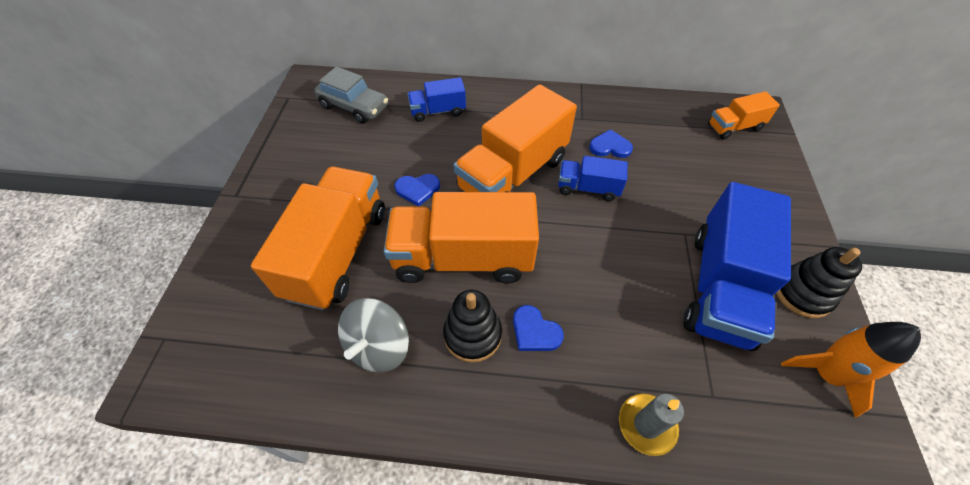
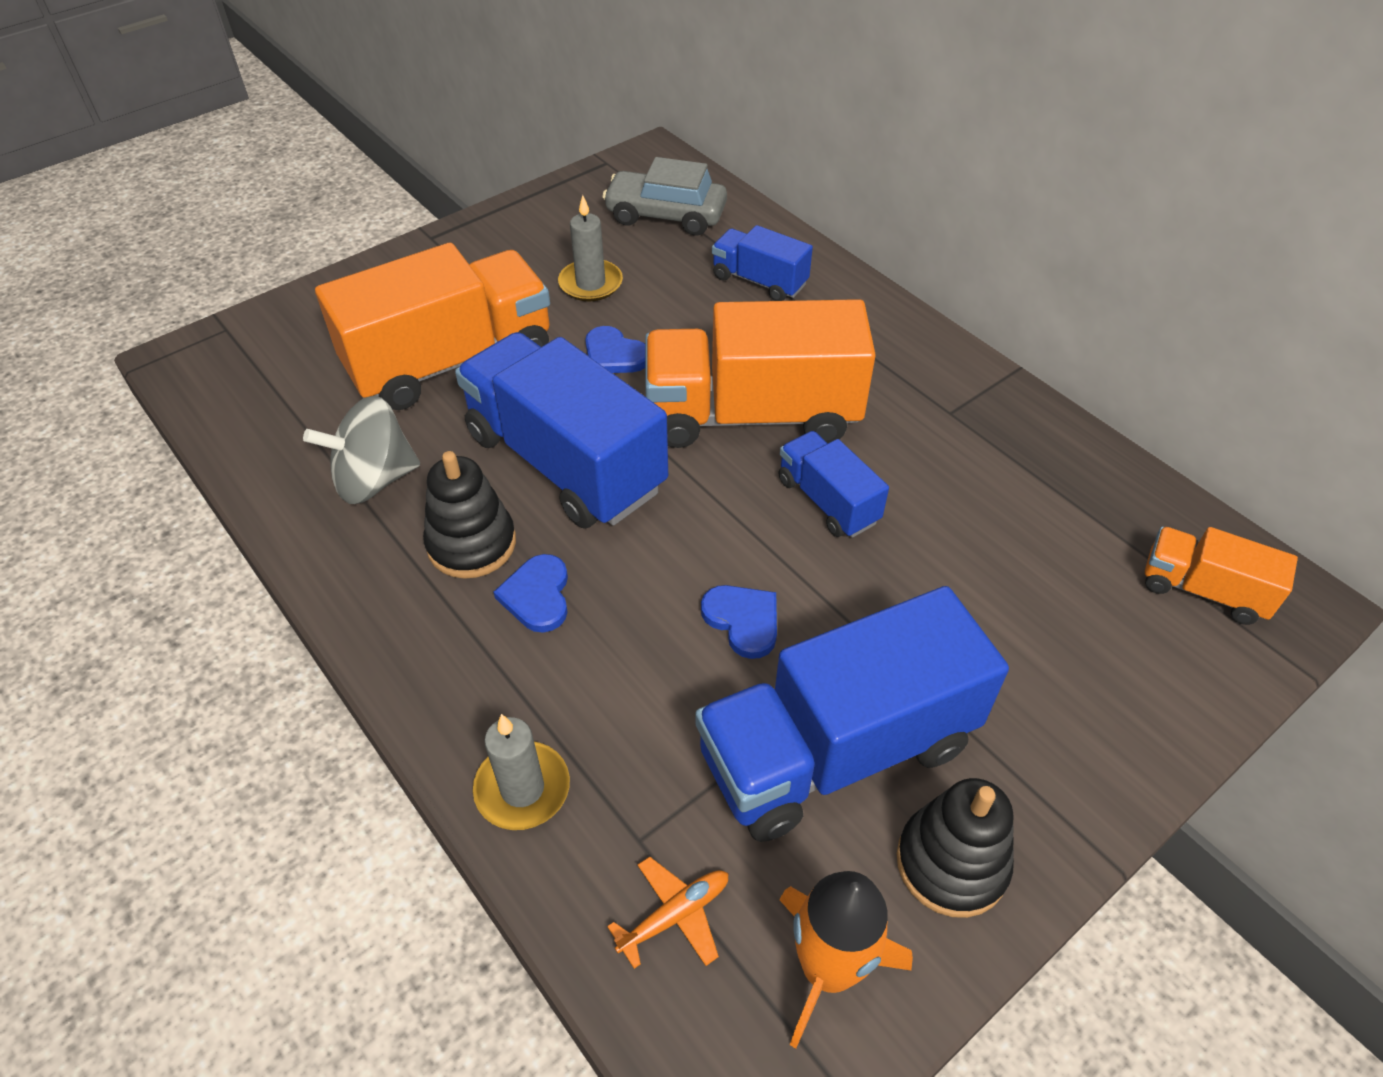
camera: 45 degrees right, 5 degrees down
grey car [314,66,388,124] -> grey car turned 120 degrees clockwise [602,157,727,236]
orange truck [384,192,539,283] -> blue truck [455,332,668,529]
blue heart [589,129,633,158] -> blue heart moved to [701,585,777,659]
none -> grey candle [558,195,623,301]
none -> orange plane [607,857,729,969]

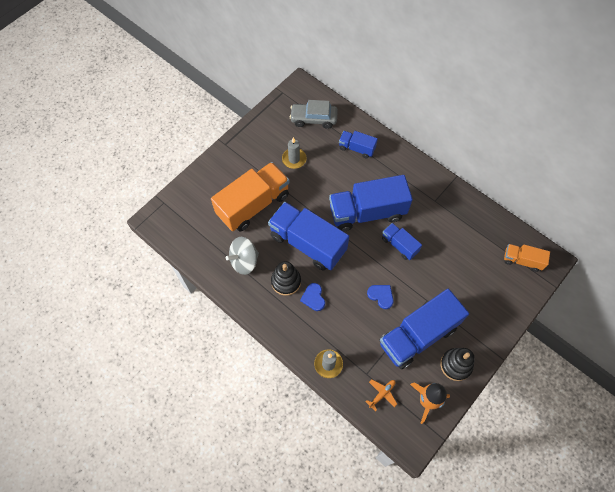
camera: 10 degrees left, 15 degrees up
blue heart [585,326,645,373] -> none
orange truck [645,299,876,448] -> blue truck [329,175,413,232]

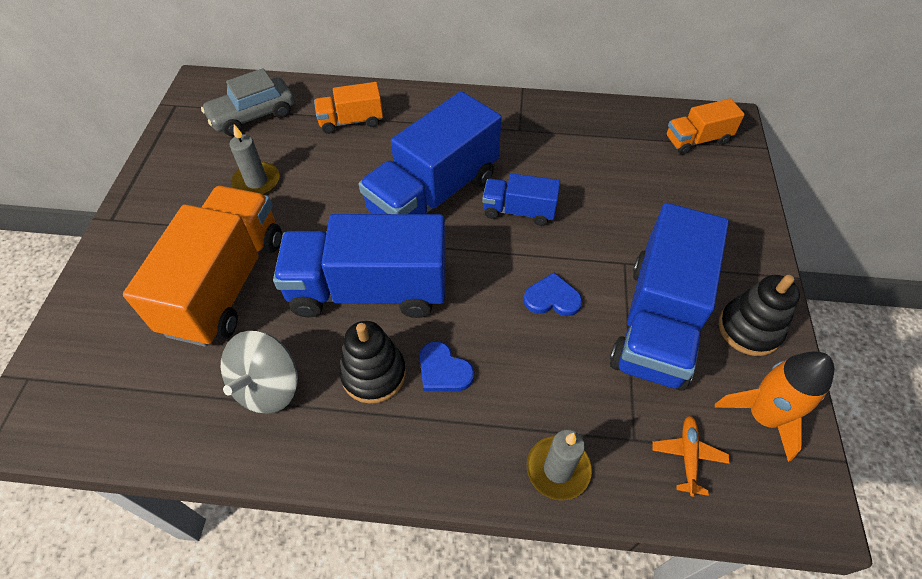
camera: 35 degrees left, 10 degrees down
blue truck [339,131,378,158] -> orange truck [314,82,383,134]

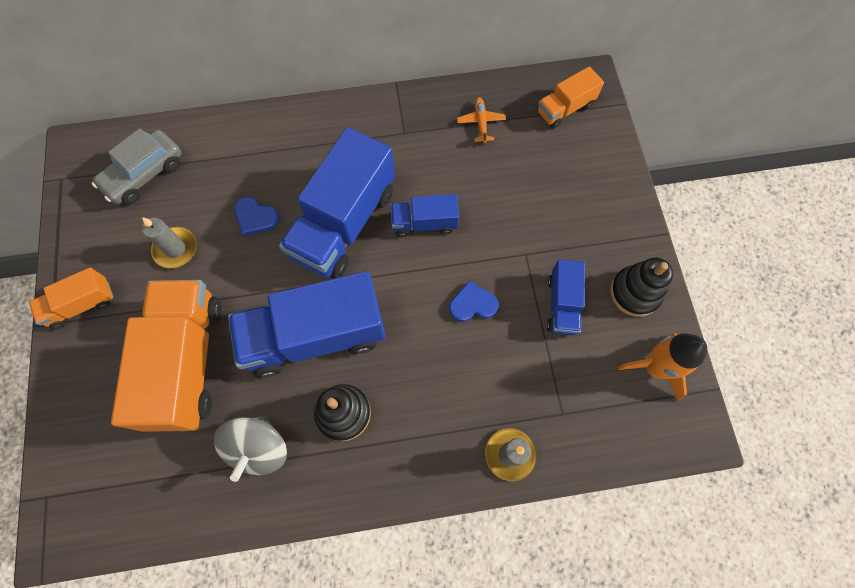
camera: 15 degrees left, 15 degrees up
orange truck [314,82,383,134] -> orange truck moved to [29,268,114,330]
blue heart [420,341,474,391] -> blue heart moved to [234,197,279,236]
blue truck [610,203,729,391] -> blue truck [547,260,585,335], size x0.50
orange plane [653,416,730,497] -> orange plane moved to [457,97,506,144]

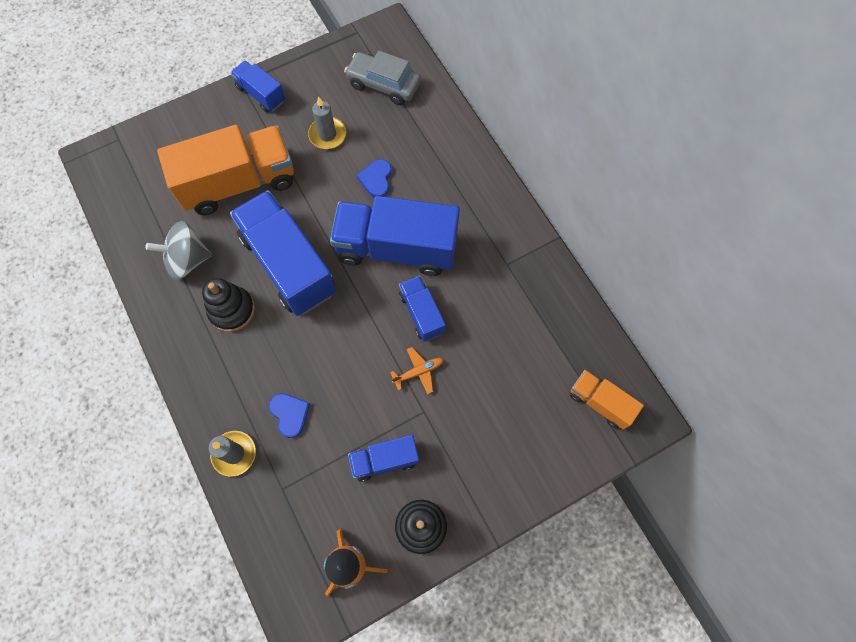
camera: 70 degrees right, 0 degrees up
orange truck [29,268,114,330] -> blue truck [231,61,285,112]
blue heart [449,281,499,322] -> blue heart moved to [269,393,310,438]
orange plane [457,97,506,144] -> orange plane moved to [390,347,444,394]

